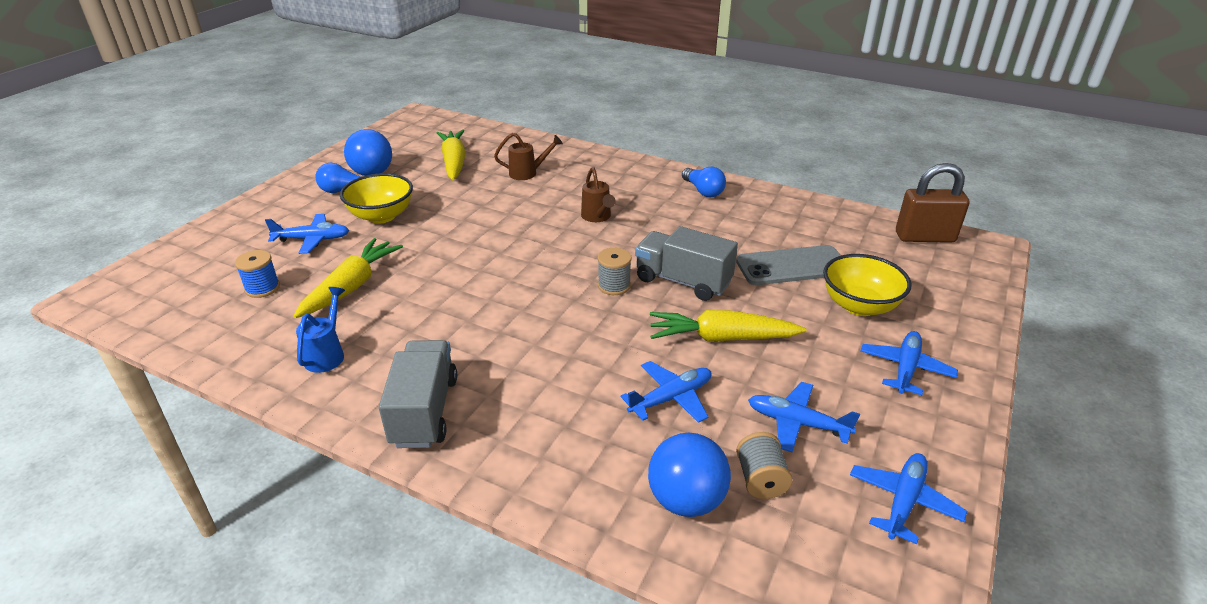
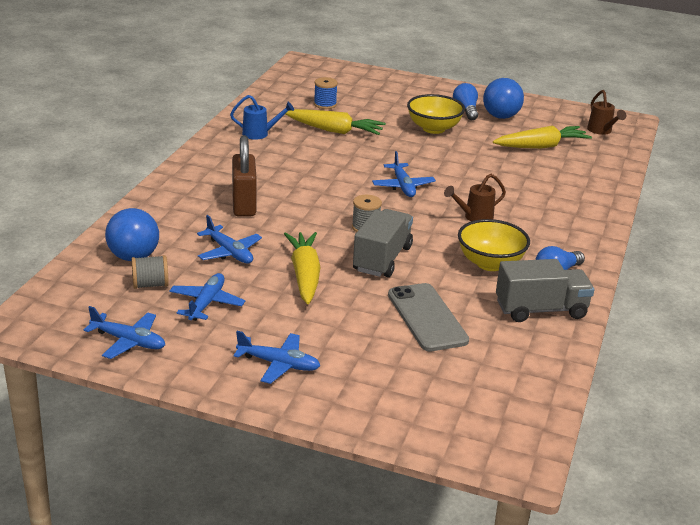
camera: 80 degrees right, 5 degrees down
blue plane [265,214,349,254] -> blue plane moved to [372,151,436,197]
grey truck [379,340,457,448] -> grey truck moved to [496,259,594,322]
brown watering can [494,133,563,180] -> brown watering can moved to [587,90,626,135]
yellow bowl [823,254,912,316] -> yellow bowl moved to [458,219,530,271]
brown padlock [896,163,970,243] -> brown padlock moved to [232,135,257,217]

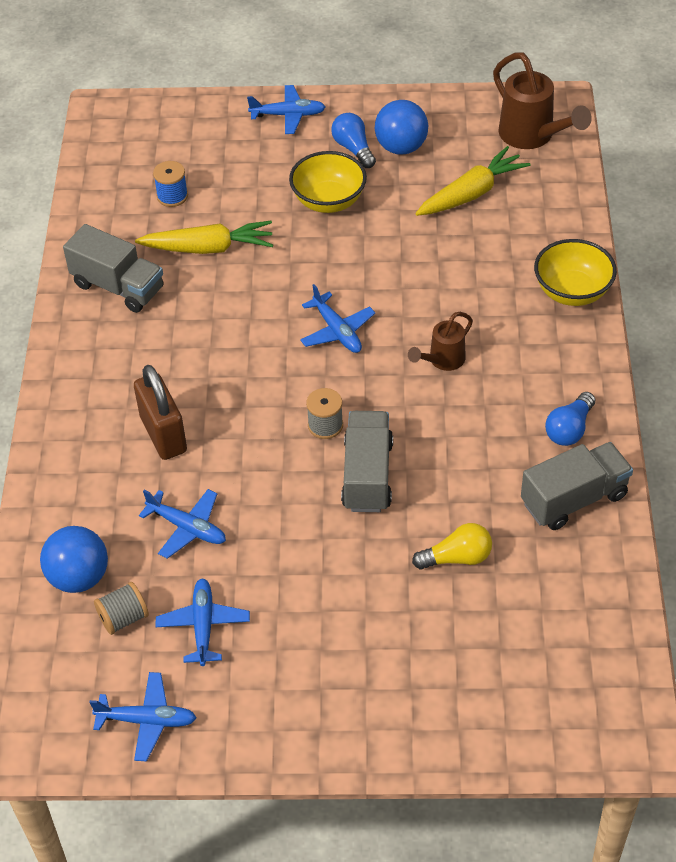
camera: 15 degrees left, 20 degrees up
blue watering can [230,95,294,139] -> grey truck [63,224,164,313]
blue plane [233,331,320,384] -> blue plane moved to [247,85,326,134]
yellow carrot [284,232,321,304] -> none
grey phone [388,283,469,351] -> yellow light bulb [412,523,492,570]
yellow bowl [458,219,530,271] -> yellow bowl moved to [534,239,617,306]
brown watering can [587,90,626,135] -> brown watering can [493,52,592,149], size x1.71

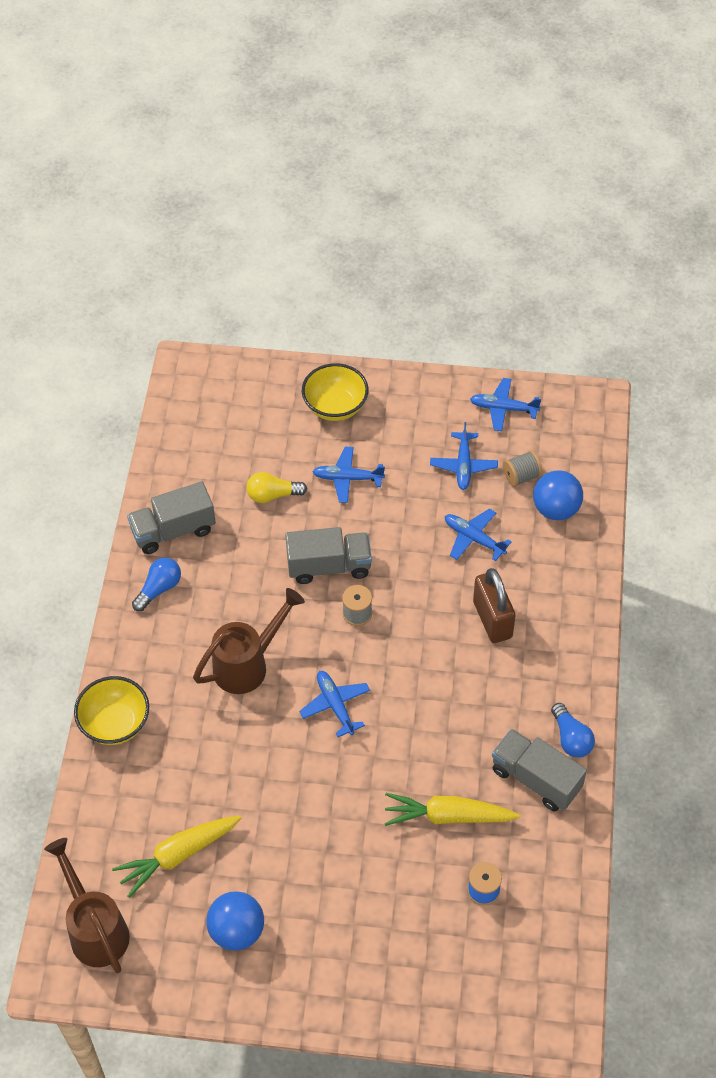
camera: 175 degrees left, 5 degrees up
blue plane [247,85,326,134] -> blue plane moved to [312,446,385,503]
yellow bowl [289,151,367,213] -> yellow bowl moved to [302,363,368,421]
blue light bulb [331,113,376,168] -> blue light bulb moved to [551,703,595,758]
grey truck [341,411,393,512] -> grey truck turned 105 degrees counterclockwise [285,527,372,584]
brown watering can [408,312,473,371] -> brown watering can [193,588,305,694], size x1.71

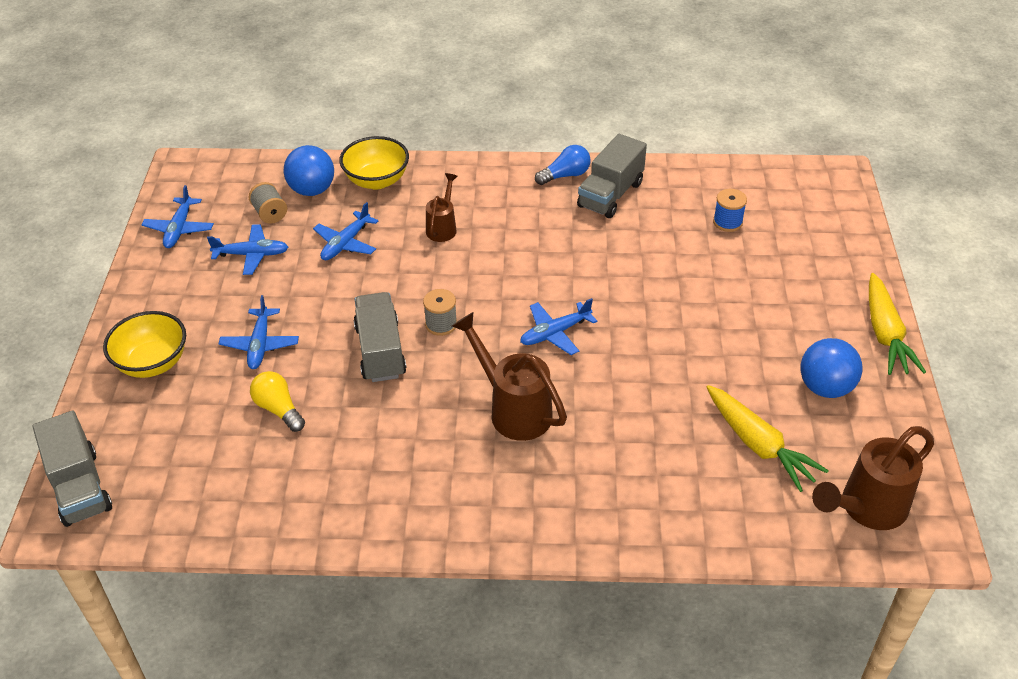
camera: 95 degrees left, 10 degrees down
yellow bowl [74,676,149,745] -> yellow bowl moved to [340,136,409,190]
grey truck [127,481,216,554] -> grey truck moved to [33,411,112,527]
blue light bulb [132,558,181,611] -> none
yellow light bulb [246,472,307,503] -> yellow light bulb turned 150 degrees clockwise [250,371,305,432]
yellow carrot [384,793,520,826] -> yellow carrot moved to [869,273,926,375]
brown padlock [473,568,516,643] -> brown watering can [426,173,458,242]

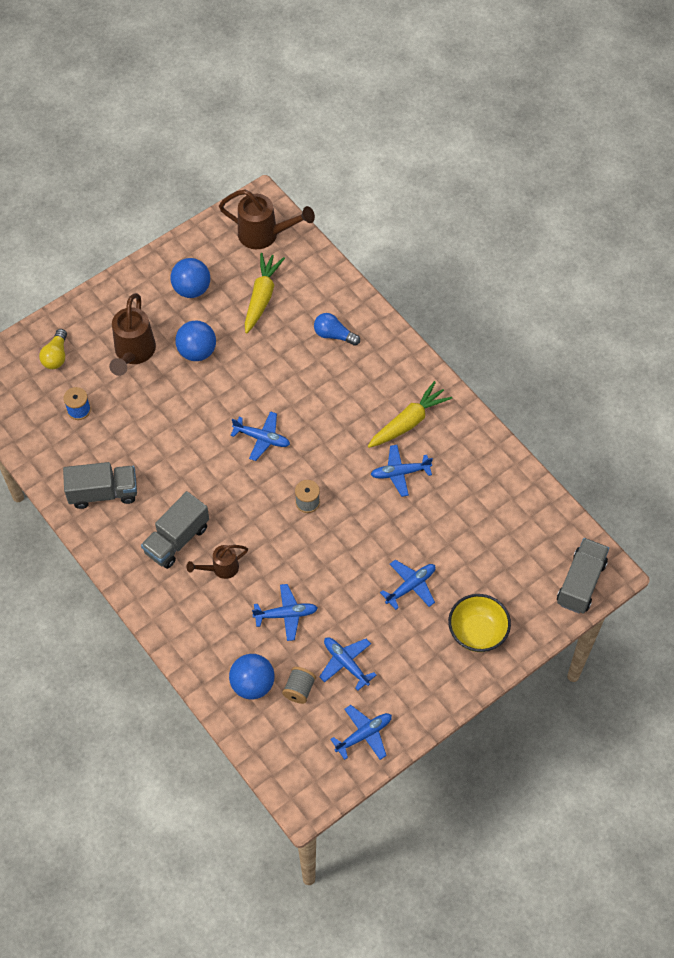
camera: 130 degrees left, 15 degrees up
yellow light bulb [250,371,305,432] -> yellow light bulb moved to [39,329,67,369]
yellow bowl [340,136,409,190] -> none
grey truck [354,292,407,382] -> grey truck moved to [141,491,209,569]
brown watering can [452,312,567,441] -> brown watering can moved to [109,293,156,376]
blue light bulb [535,145,591,185] -> blue light bulb moved to [314,313,360,346]
yellow carrot [869,273,926,375] -> yellow carrot moved to [368,381,452,448]
none -> blue ball [175,321,216,361]
none -> blue plane [371,445,433,497]

